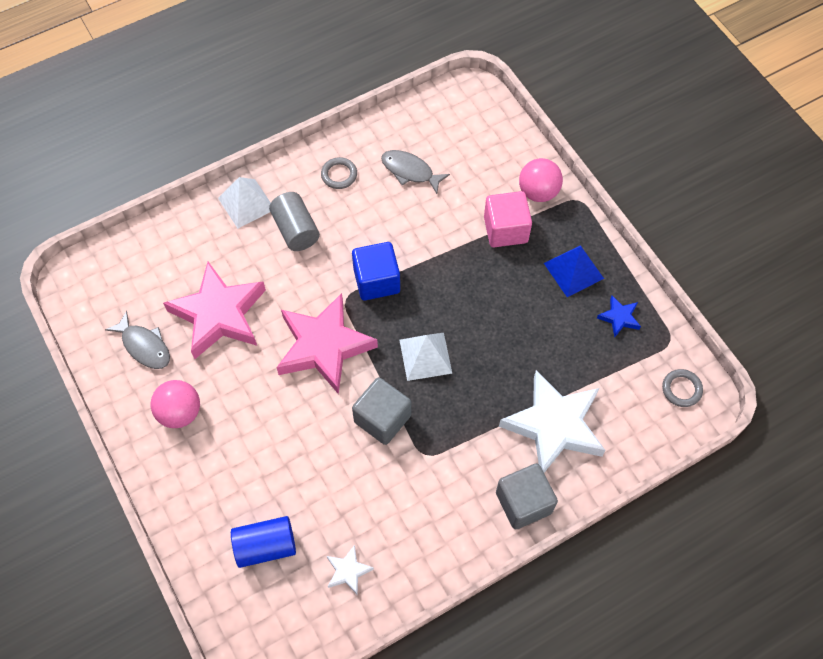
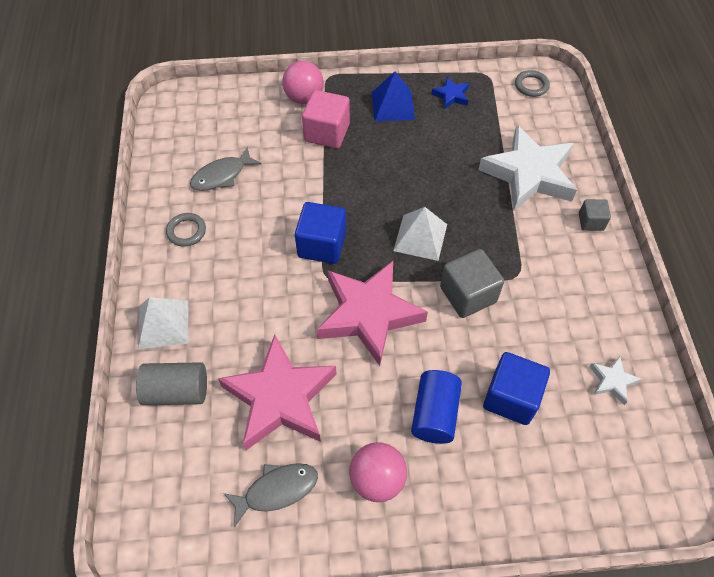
camera: 65 degrees left, 5 degrees down
blue cylinder [231,516,296,568] -> blue cylinder moved to [411,370,462,444]
grey cylinder [269,192,320,251] -> grey cylinder moved to [136,362,207,405]
grey cube [496,463,558,529] -> grey cube [579,199,611,231], size x0.56
none -> blue cube [483,352,550,425]

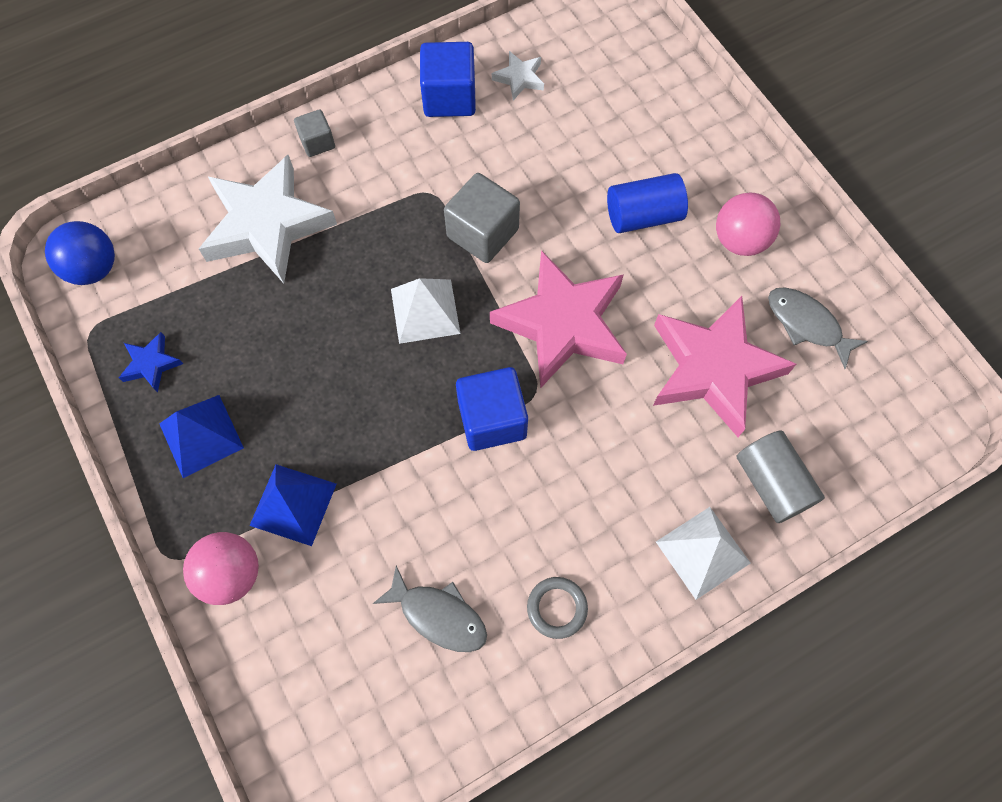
camera: 115 degrees left, 10 degrees up
pink cube [302,90,350,149] -> blue pyramid [249,464,336,546]
blue cube [483,352,550,425] -> blue cube moved to [420,42,476,117]
grey ring [515,70,550,97] -> blue ball [45,221,115,285]

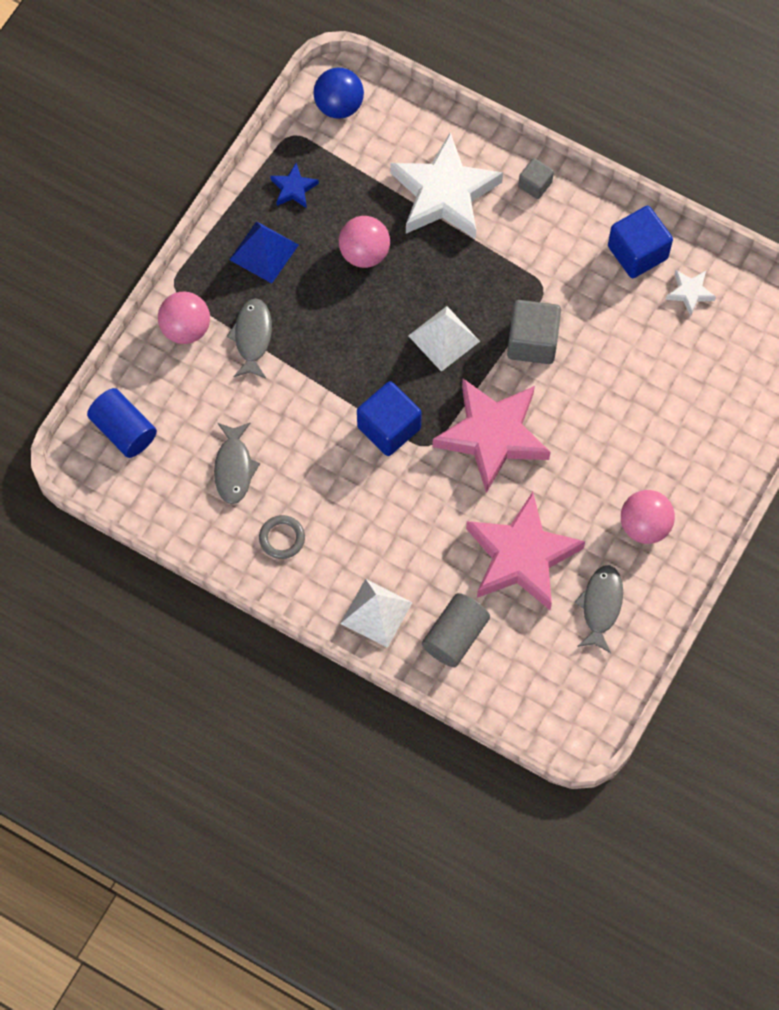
camera: 60 degrees right, 0 degrees up
blue pyramid [249,464,336,546] -> grey fish [226,298,272,378]
blue cylinder [607,173,688,233] -> blue cylinder moved to [87,388,157,458]
none -> pink ball [339,216,390,268]

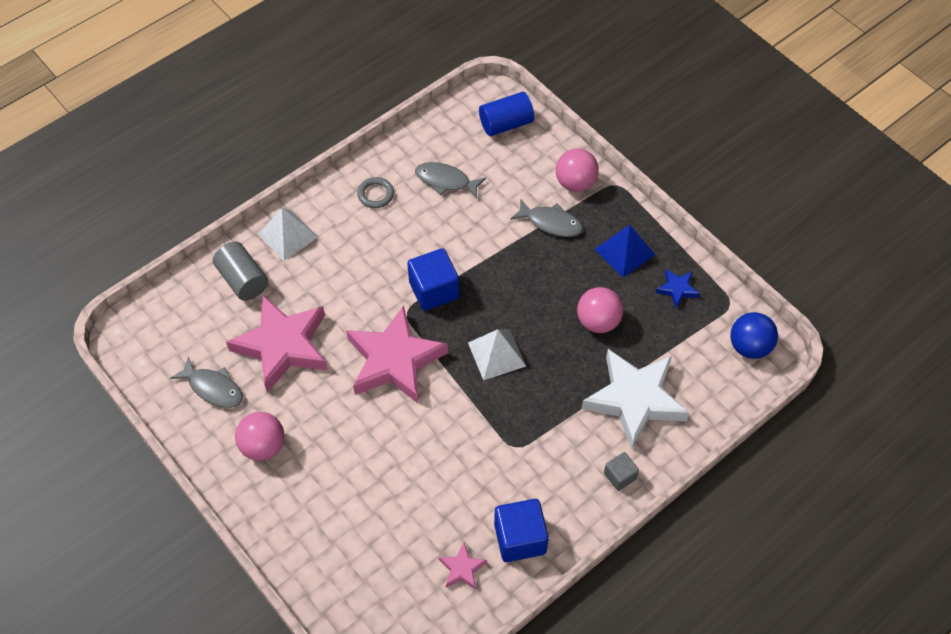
camera: 110 degrees right, 10 degrees down
grey cube [507,300,561,364] -> none
white star [666,270,716,316] -> pink star [439,543,487,590]

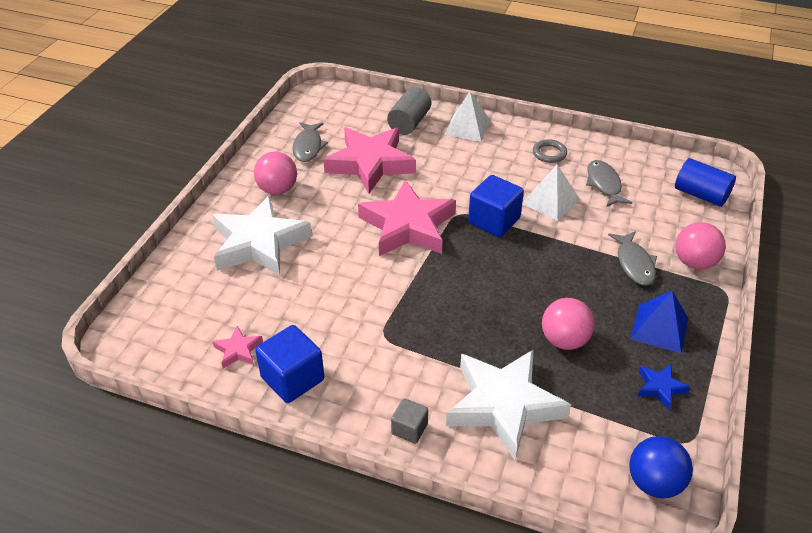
camera: 60 degrees right, 15 degrees down
white pyramid [468,329,526,380] -> white pyramid moved to [522,164,580,221]
none -> white star [212,196,312,276]

